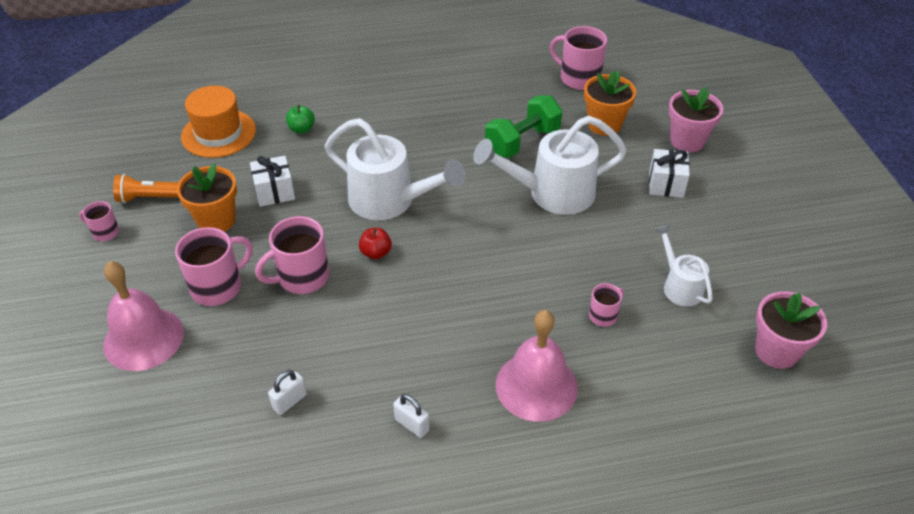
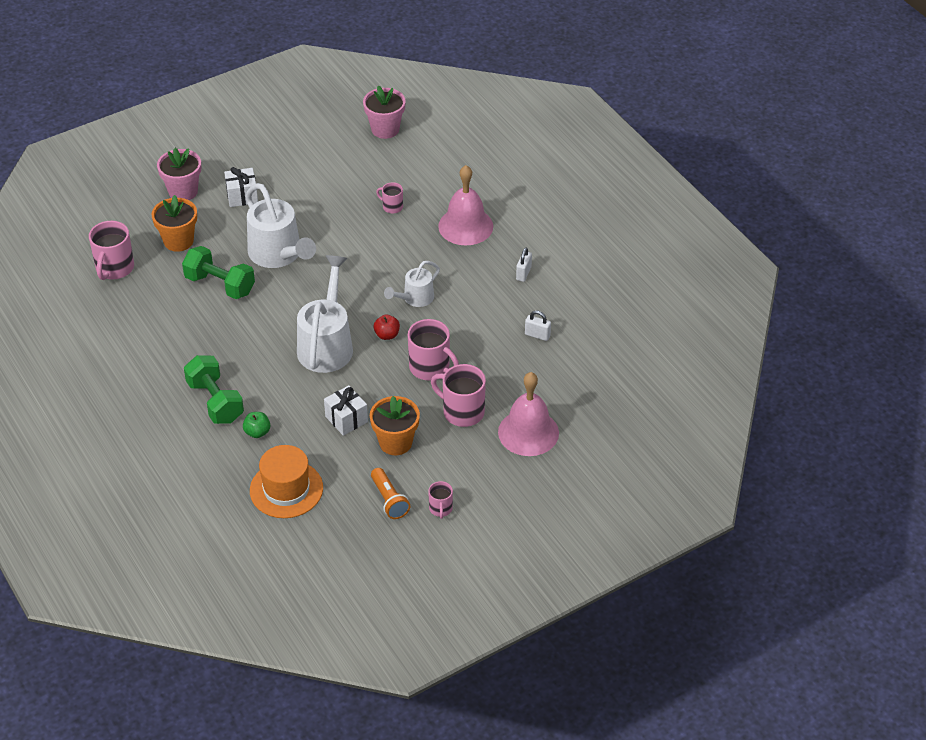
camera: 110 degrees left, 0 degrees up
white watering can [654,224,713,307] -> white watering can moved to [384,261,440,307]
none -> green dumbbell [184,355,244,424]

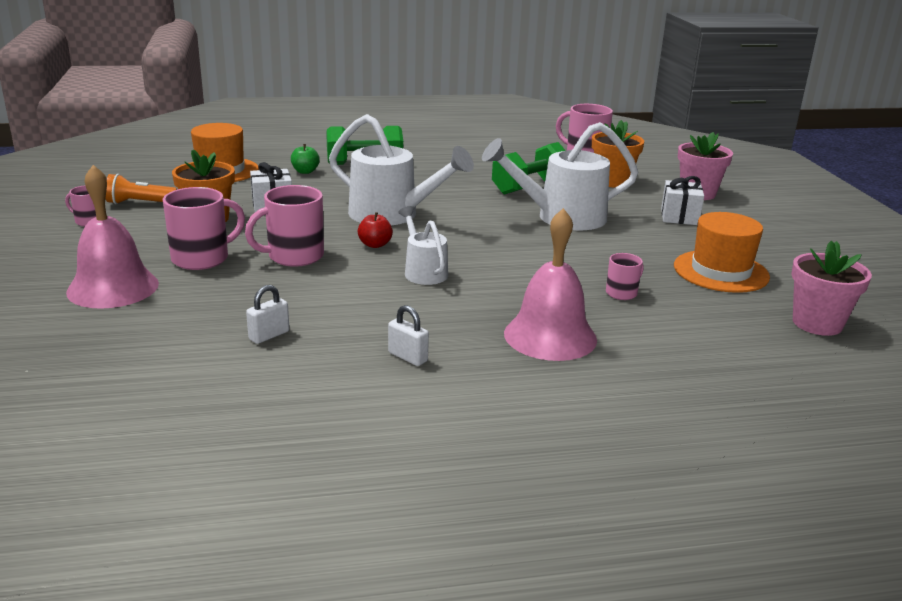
camera: 110 degrees right, 20 degrees down
none -> orange hat [674,212,770,293]

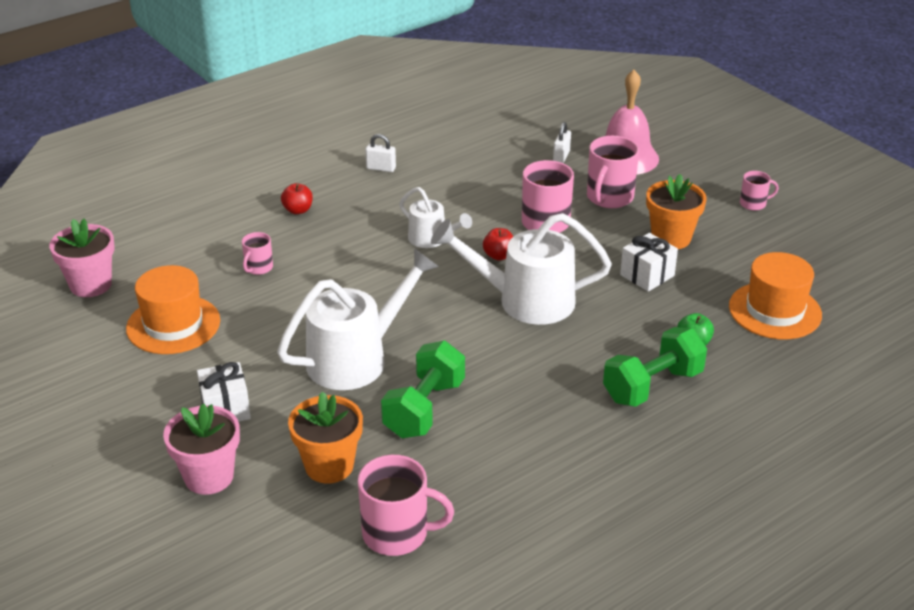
camera: 155 degrees right, 10 degrees up
orange flashlight [105,174,177,204] -> none
white padlock [246,285,289,344] -> white padlock moved to [553,122,571,163]
pink bell [504,208,597,361] -> red apple [281,183,313,214]

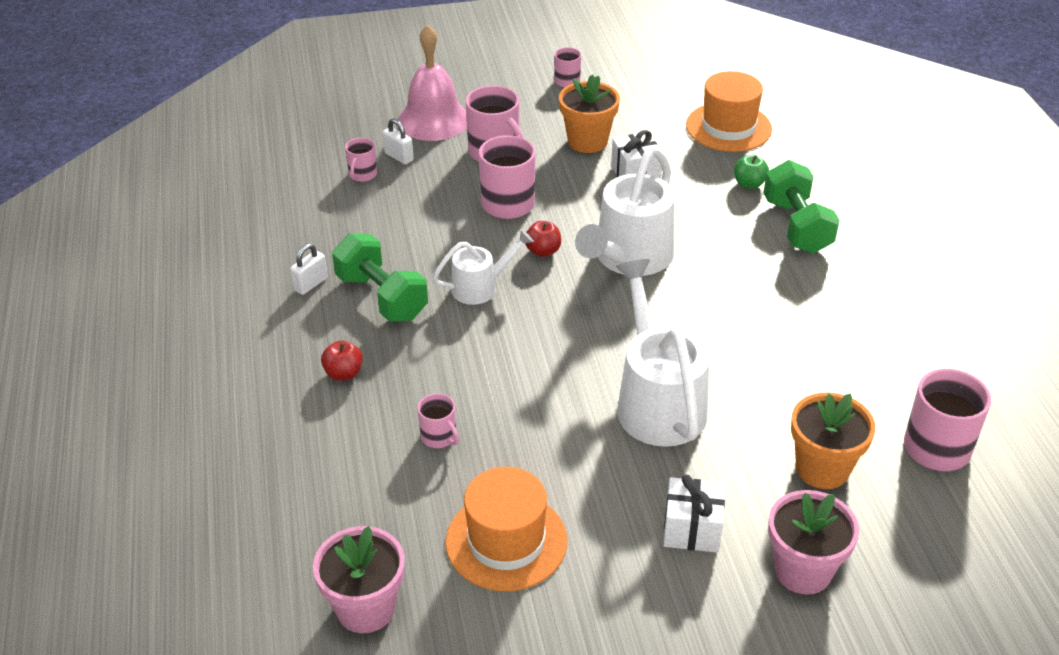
camera: 65 degrees left, 5 degrees up
green dumbbell [381,341,465,438] -> green dumbbell moved to [332,233,428,321]
none -> pink mug [345,138,377,182]

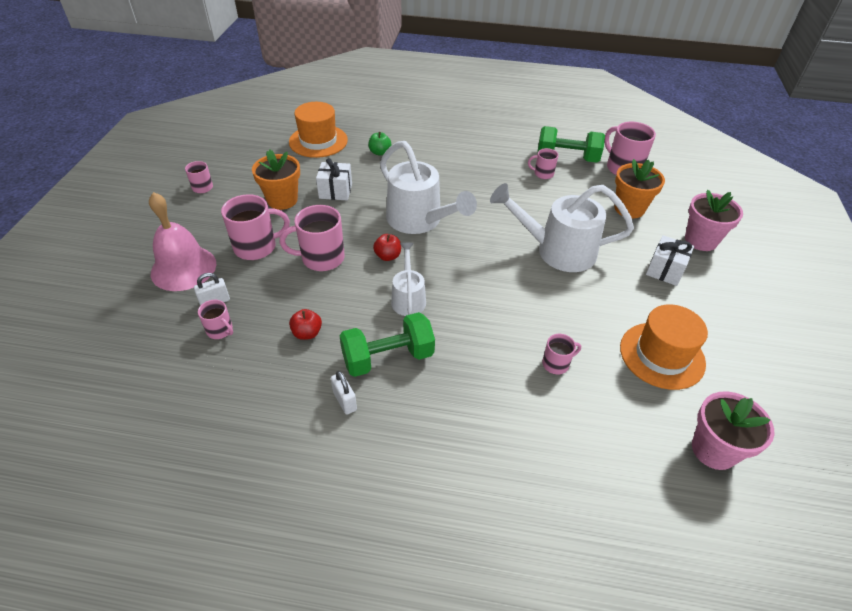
camera: 70 degrees left, 5 degrees up
red apple [321,340,363,381] -> red apple moved to [289,309,322,340]
green dumbbell [763,160,840,254] -> green dumbbell moved to [537,126,605,163]
none -> pink mug [528,148,558,179]

